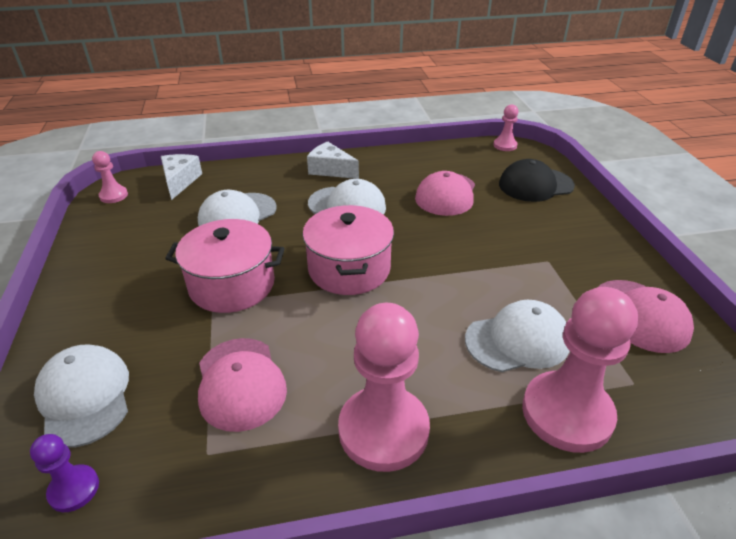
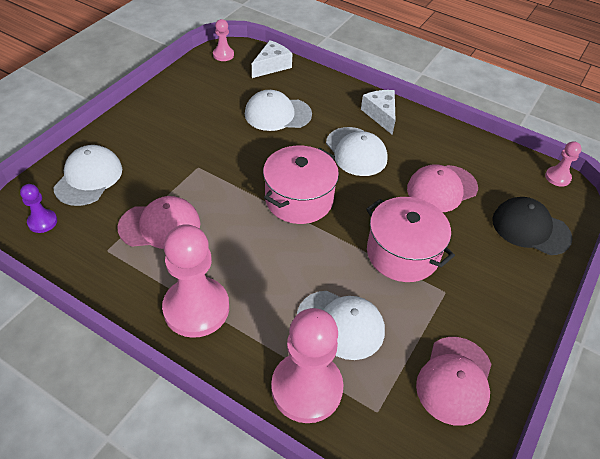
camera: 40 degrees right, 10 degrees up
pink pot [165,219,285,313] -> pink pot moved to [366,197,455,282]
pink cap [198,338,287,432] -> pink cap turned 120 degrees counterclockwise [117,196,200,249]

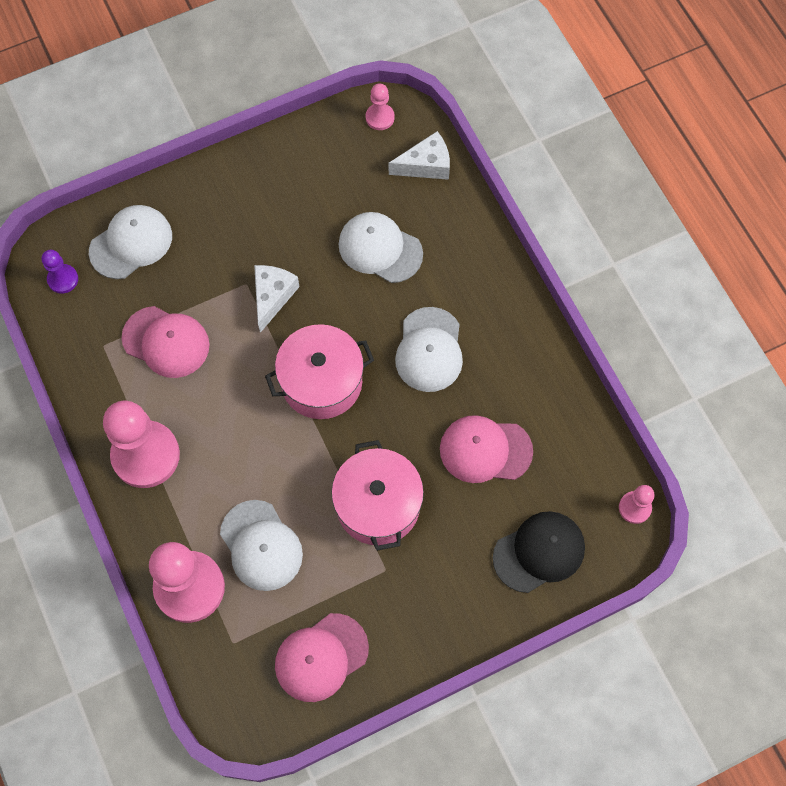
camera: 35 degrees right, 20 degrees up
white cheese [361,90,396,135] -> white cheese moved to [254,265,299,333]
black cap [492,197,573,255] -> black cap turned 90 degrees clockwise [493,511,585,593]

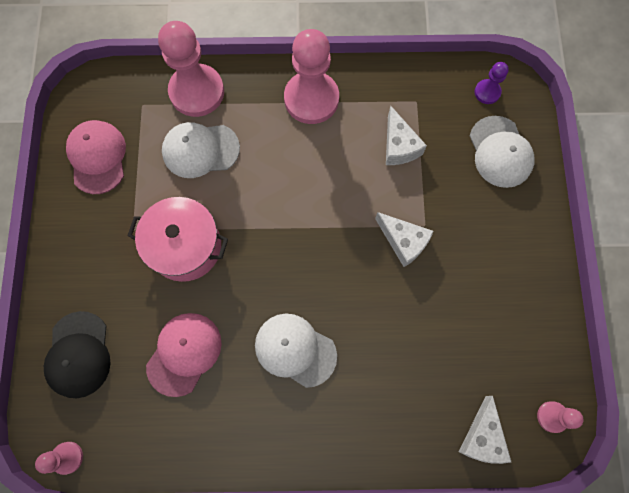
camera: 115 degrees right, 5 degrees up
pink cap [122,306,210,378] -> white cheese [386,106,427,165]
pink pot [265,324,374,419] -> none
white cap [338,212,423,283] -> none

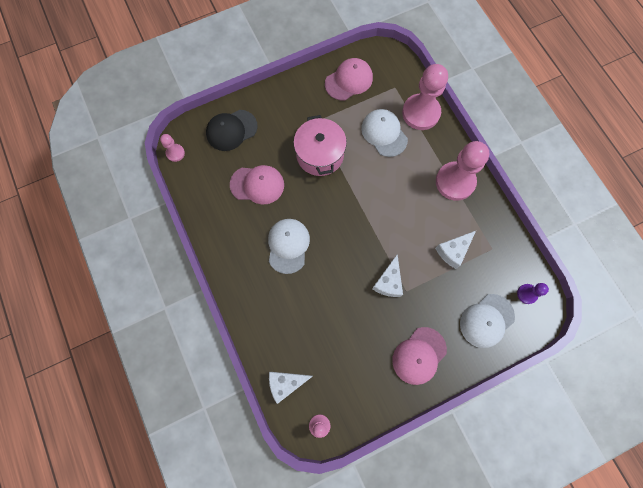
camera: 65 degrees right, 0 degrees up
none -> pink cap [392,327,447,385]

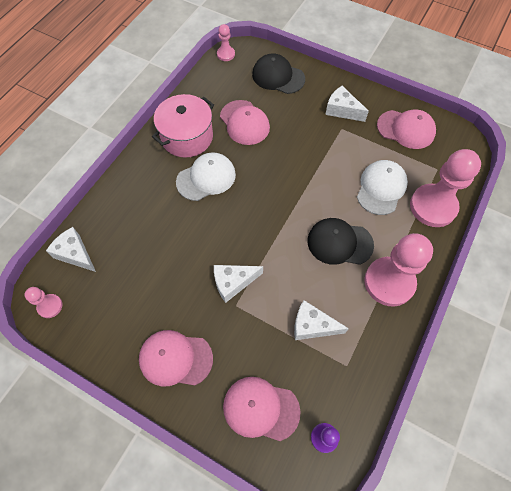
camera: 55 degrees right, 10 degrees down
pink pot [293,115,347,176] -> pink pot moved to [152,94,214,158]
white cap [460,294,515,348] -> pink cap [223,377,301,441]
none -> black cap [308,218,374,265]
none -> white cheese [325,86,369,122]

